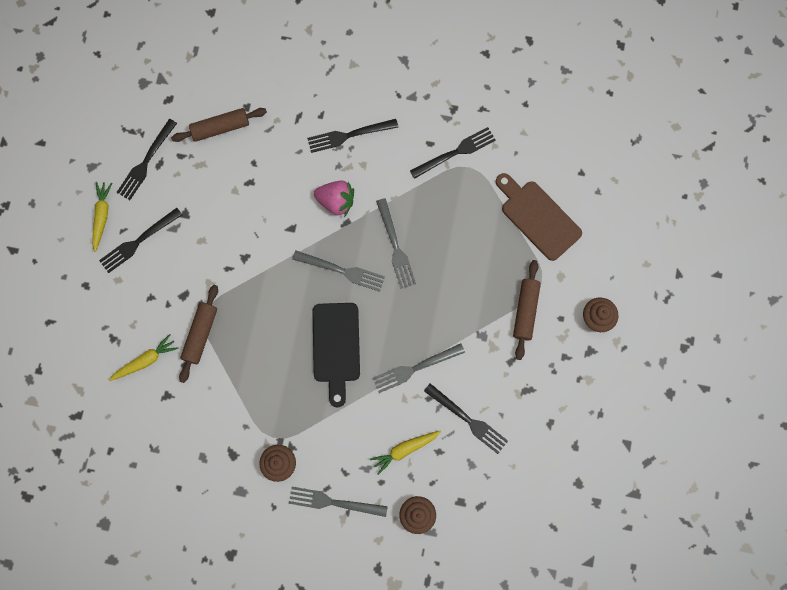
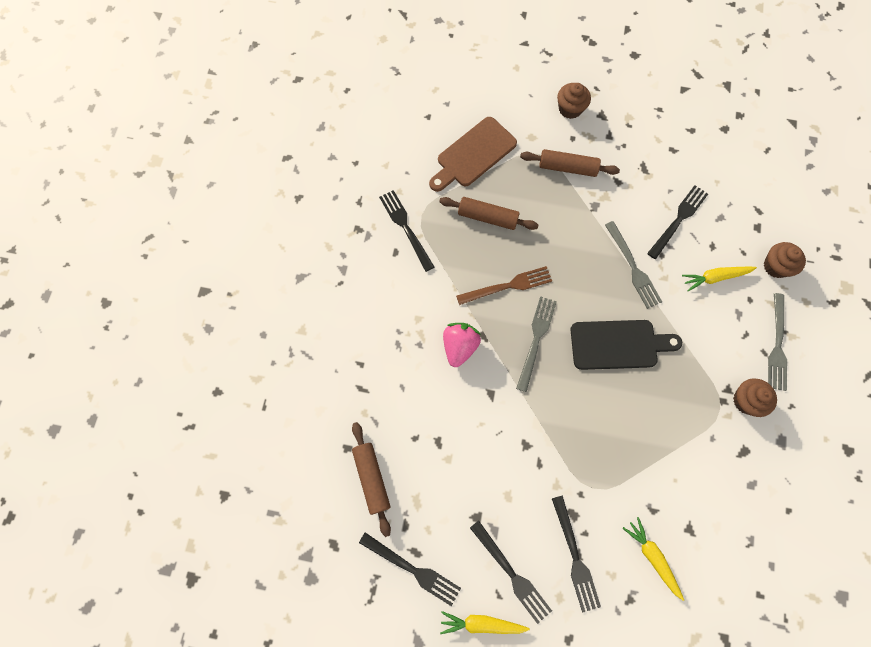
camera: 90 degrees left, 5 degrees down
brown rolling pin [179,285,218,383] -> brown rolling pin moved to [439,197,539,230]
black fork [307,119,398,153] -> black fork moved to [552,495,601,613]
yellow carrot [370,431,441,475] -> yellow carrot turned 105 degrees clockwise [682,267,757,291]
grey fork [376,198,416,289] -> brown fork [456,266,552,305]

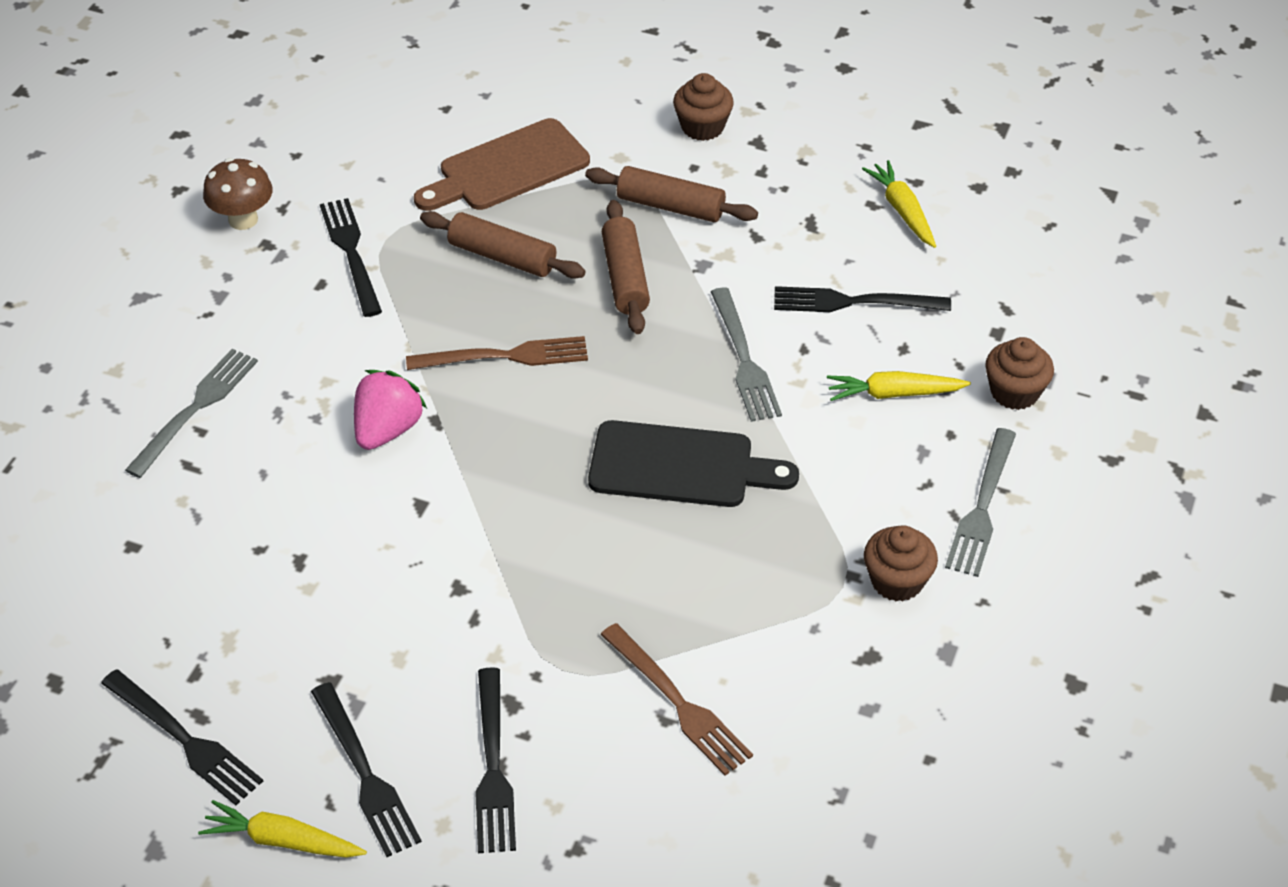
camera: 10 degrees right, 25 degrees down
brown rolling pin [352,422,391,537] -> brown rolling pin moved to [602,200,650,334]
grey fork [516,296,557,392] -> grey fork moved to [125,349,258,478]
yellow carrot [622,517,684,601] -> yellow carrot moved to [862,160,936,248]
black fork [647,185,708,259] -> black fork turned 135 degrees counterclockwise [774,286,951,312]
none -> brown mushroom [203,158,273,230]
none -> brown fork [600,623,753,776]

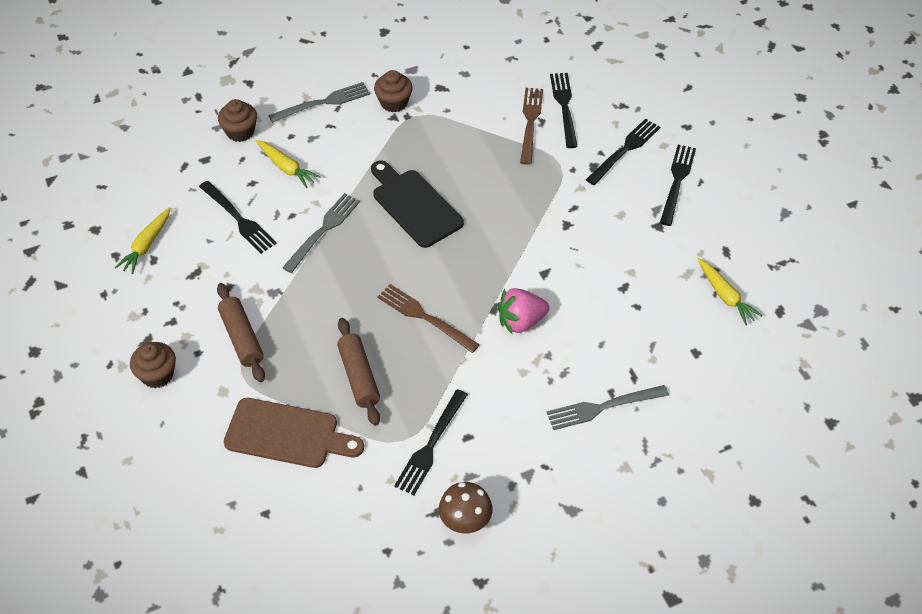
camera: 135 degrees left, 5 degrees up
black fork [101,669,263,805] -> black fork moved to [550,73,578,148]
yellow carrot [198,800,367,858] -> yellow carrot moved to [697,258,763,325]
brown rolling pin [602,200,650,334] -> none

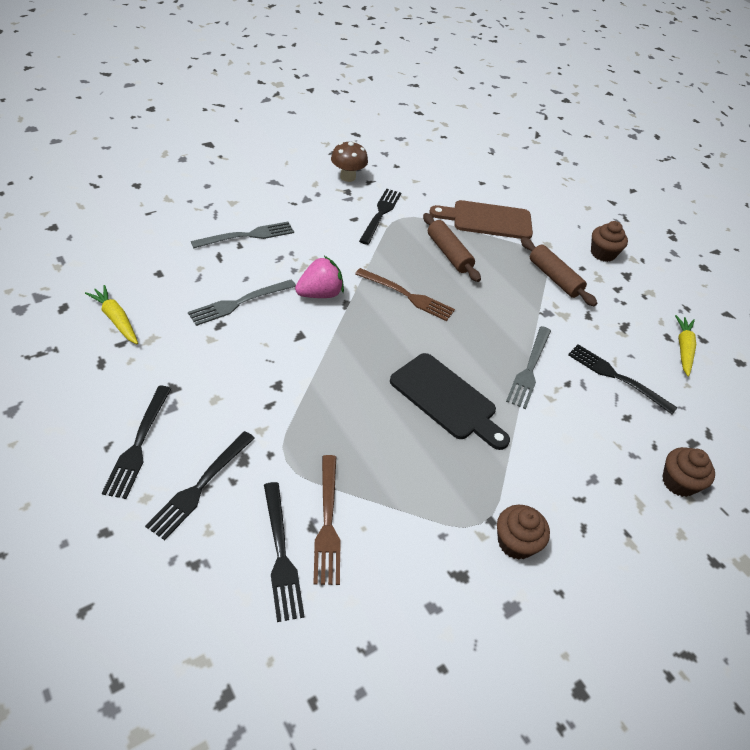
camera: 165 degrees right, 5 degrees down
yellow carrot [256,140,321,188] -> none
grey fork [268,82,370,123] -> grey fork moved to [188,279,296,326]

